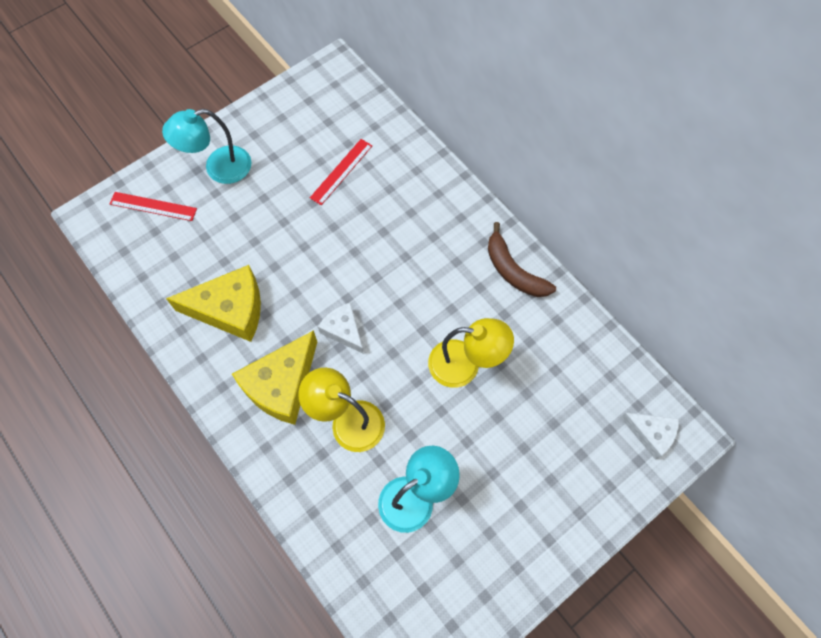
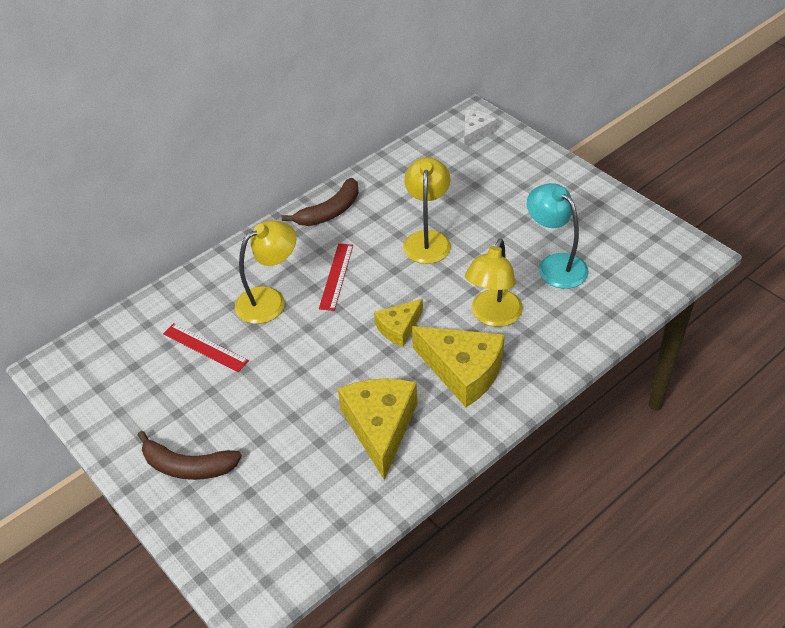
camera: 90 degrees left, 20 degrees down
red ruler [110,192,197,221] -> red ruler moved to [319,243,353,311]
turquoise lamp [162,109,251,184] -> brown banana [138,431,242,480]
white cheese [318,303,364,354] -> yellow cheese [374,299,423,347]
none -> yellow lamp [235,220,296,324]

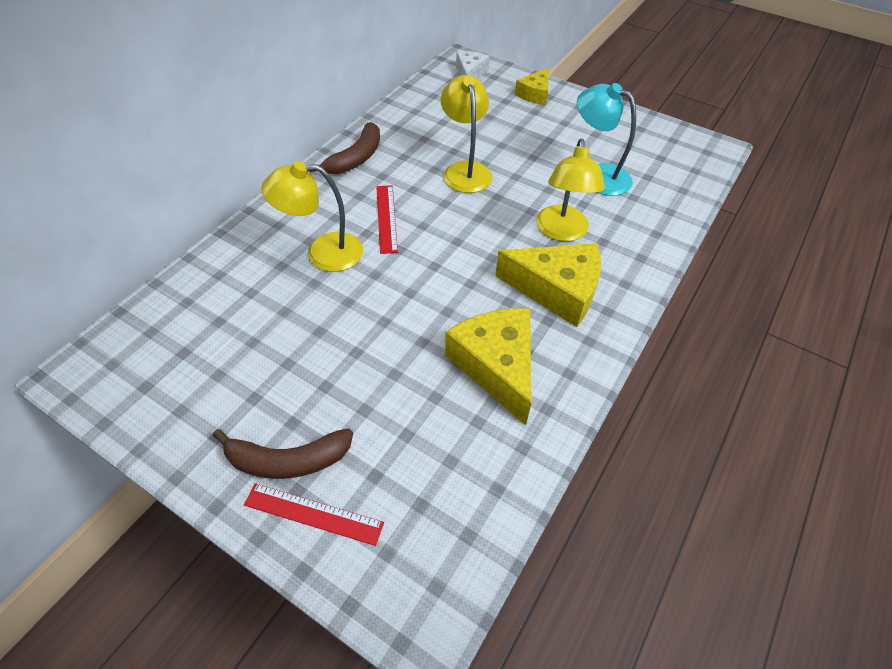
camera: 20 degrees left, 5 degrees up
red ruler [163,323,249,372] -> red ruler moved to [244,483,384,546]
yellow lamp [235,220,296,324] -> yellow lamp turned 135 degrees counterclockwise [261,161,363,272]
yellow cheese [374,299,423,347] -> yellow cheese moved to [515,68,549,105]

